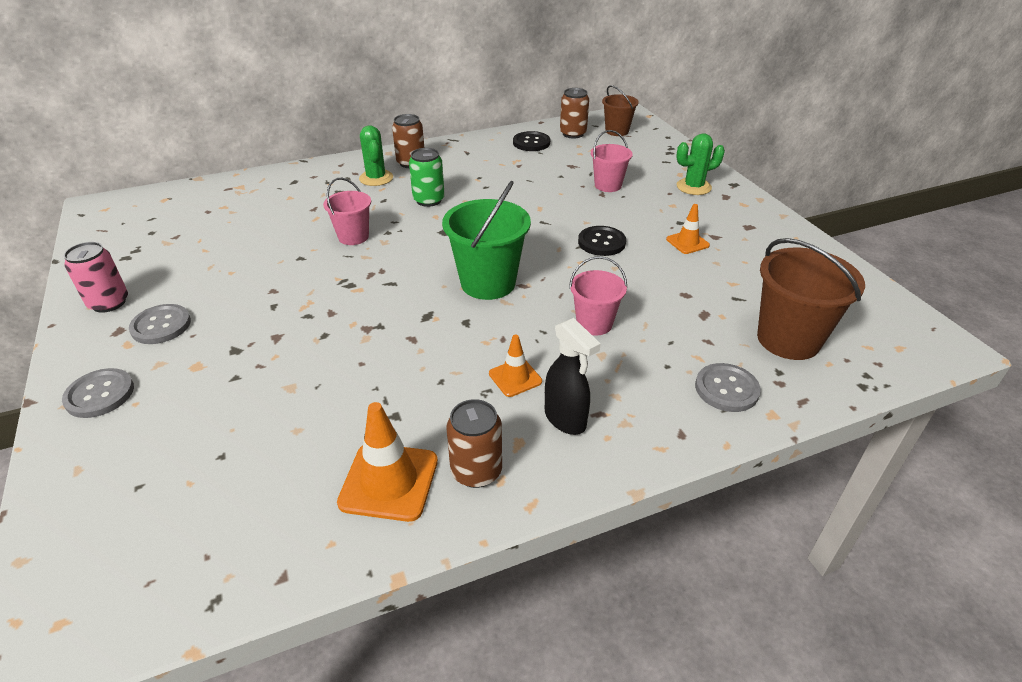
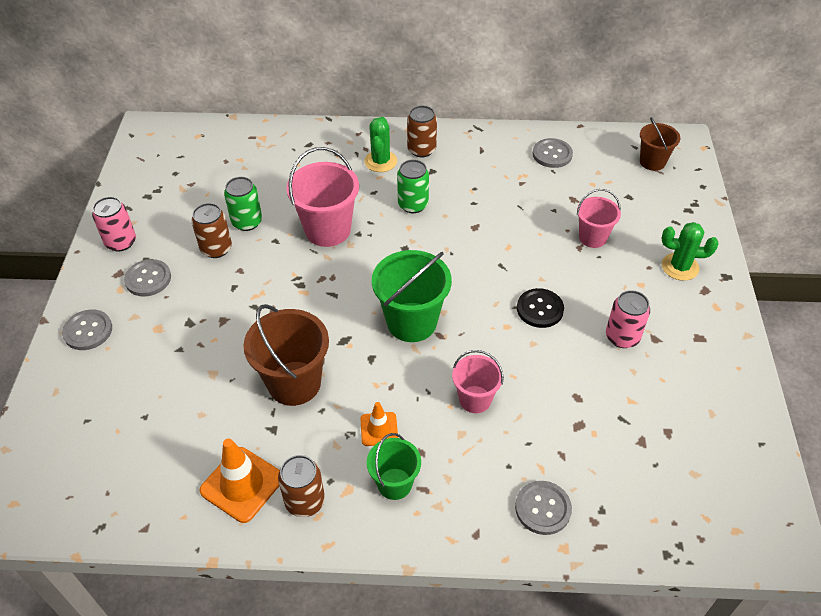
camera: 25 degrees right, 10 degrees up
pink bucket [323,178,371,245] -> pink bucket [286,147,359,247], size x1.66
black button [513,131,550,151] -> grey button [533,138,573,168]
black spray bottle [545,318,601,435] -> green bucket [367,433,421,500]
brown can [560,88,589,139] -> brown can moved to [191,203,232,258]
orange traffic cone [666,204,710,254] -> pink can [606,290,650,348]
brown bucket [757,238,865,360] -> brown bucket moved to [243,304,329,406]
none -> green can [224,177,262,231]

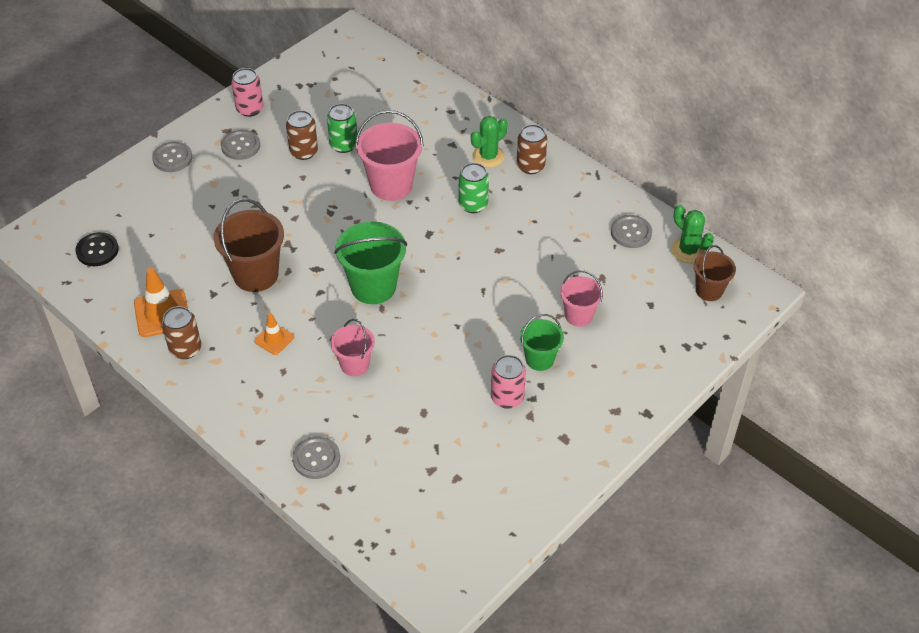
camera: 40 degrees right, 0 degrees up
green bucket [367,433,421,500] -> green bucket moved to [520,314,564,371]
black button [517,288,564,328] -> black button moved to [75,232,119,266]
green cactus [662,222,719,281] -> green cactus moved to [671,205,714,263]

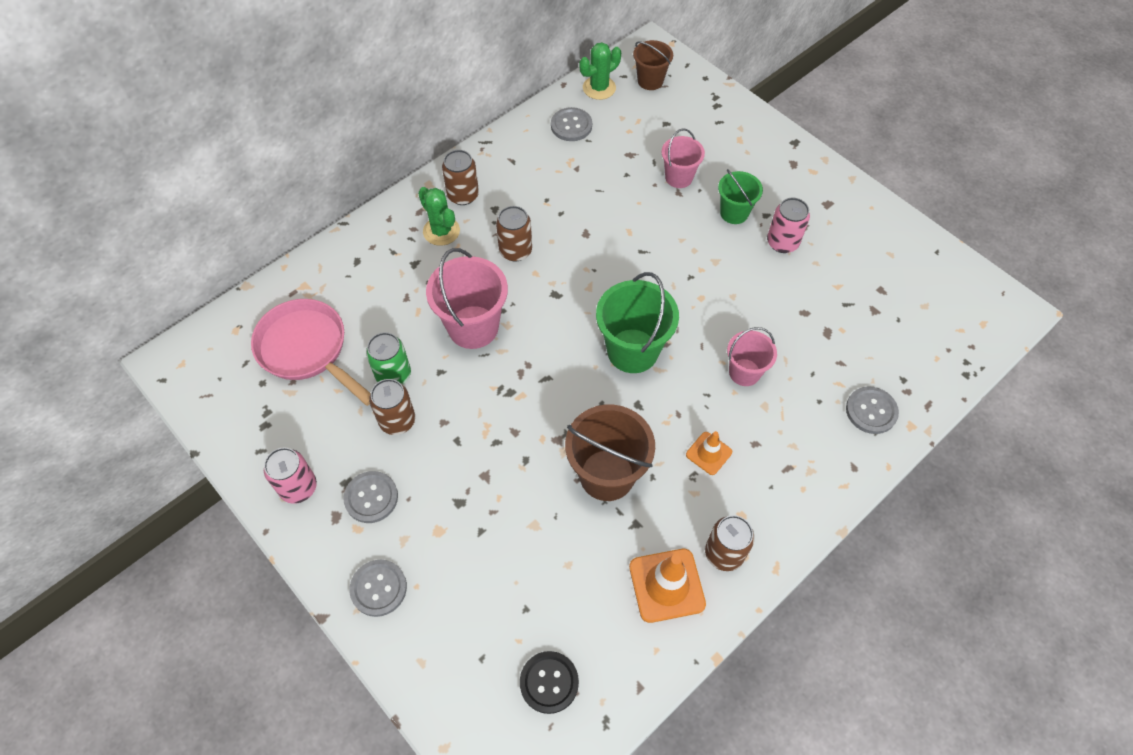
camera: 85 degrees left, 10 degrees up
green can [459,163,489,213] -> brown can [496,206,532,262]
none -> pink pan [251,299,371,406]

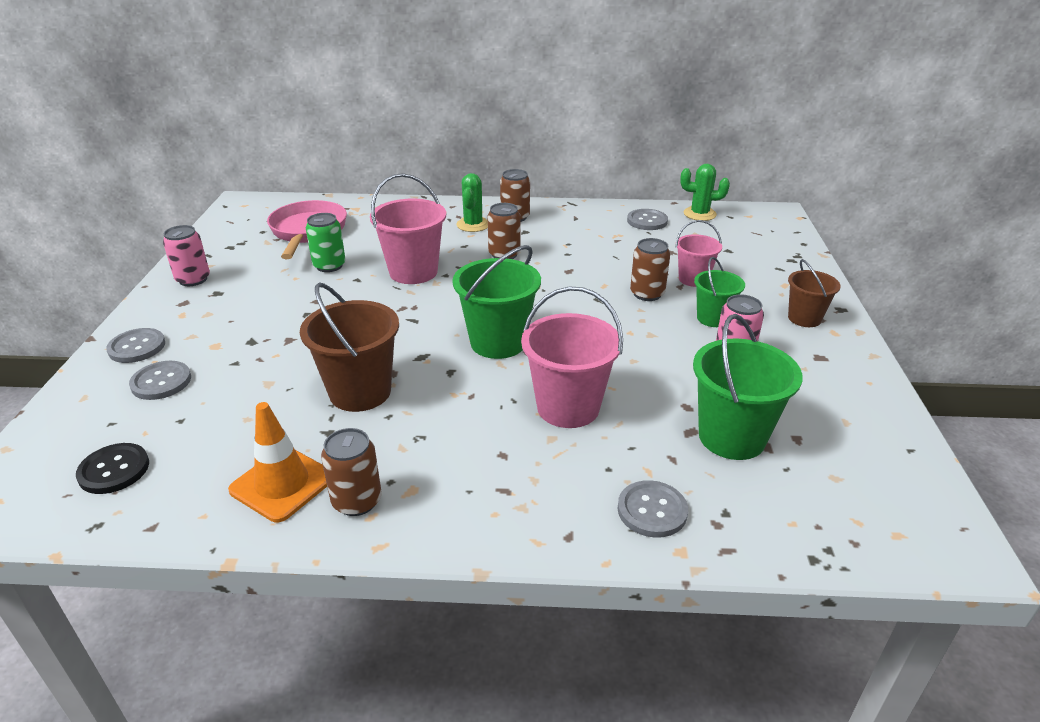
camera: 45 degrees right, 25 degrees down
grey button [343,471,398,523] -> grey button moved to [129,361,191,400]
brown can [369,379,415,435] -> brown can moved to [630,238,670,301]
brown bucket [633,40,673,90] -> brown bucket moved to [788,259,841,327]
orange traffic cone [686,431,732,475] -> none
pink bucket [727,327,777,386] -> pink bucket [521,287,623,428], size x1.66
none -> green bucket [693,314,803,460]

